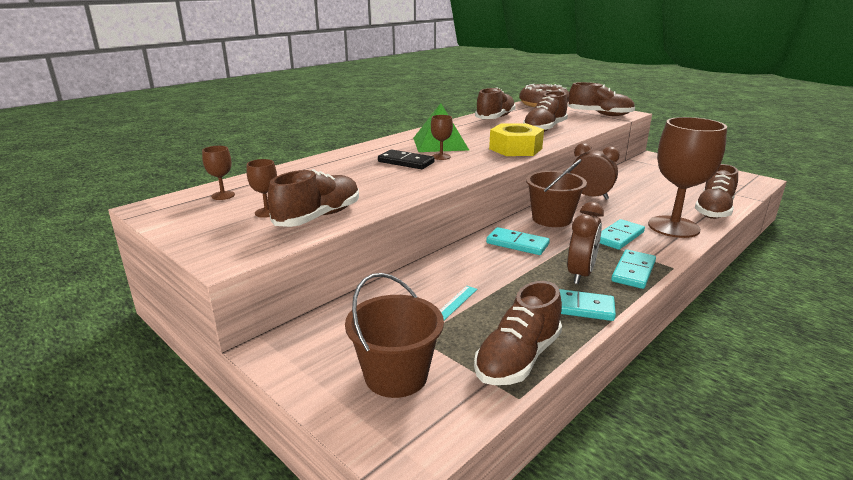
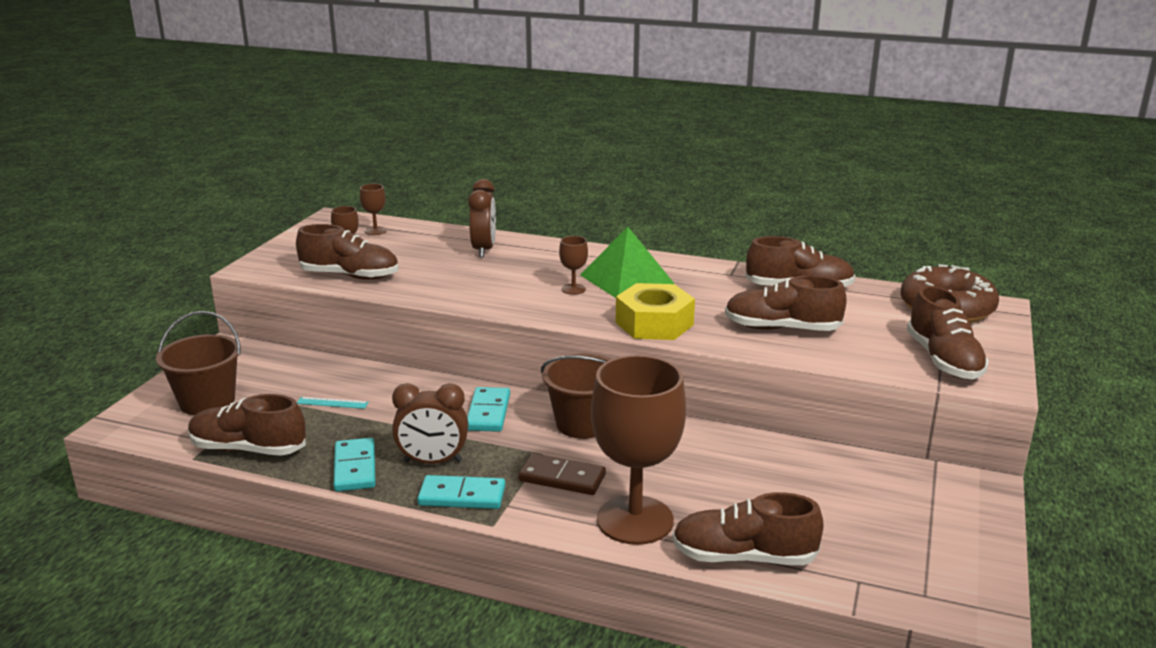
camera: 65 degrees right, 0 degrees up
black domino [378,150,435,169] -> none
brown clock [570,143,620,200] -> brown clock moved to [468,179,496,258]
turquoise domino [600,219,645,250] -> brown domino [518,453,606,495]

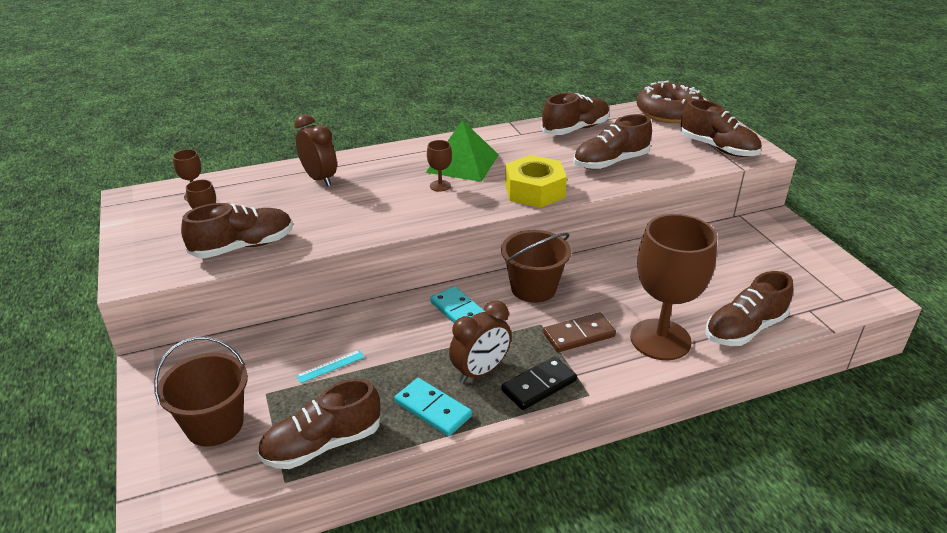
camera: 40 degrees left, 10 degrees up
turquoise domino [417,475,505,509] -> black domino [501,357,577,410]

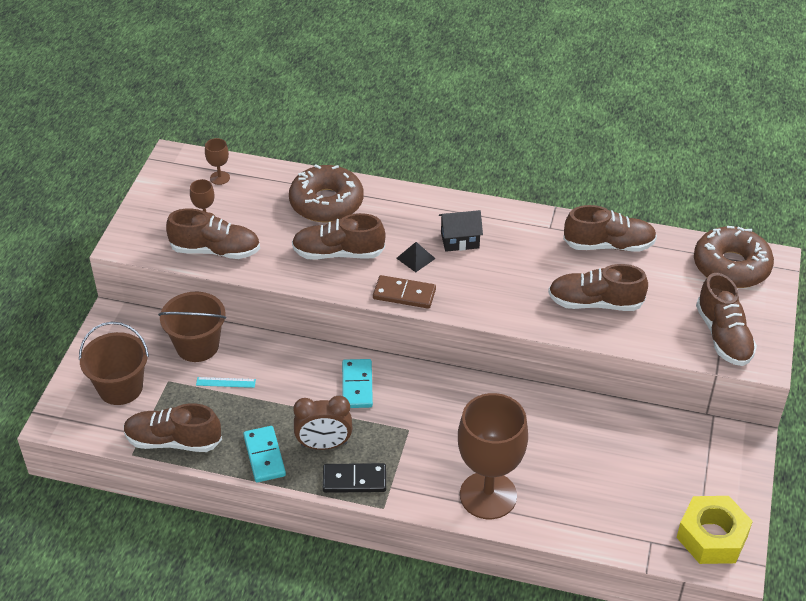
camera: 35 degrees right, 10 degrees up
brown clock [294,114,337,187] -> brown donut [289,165,363,222]
green pyramid [426,120,498,182] -> black house [439,210,483,252]
brown goblet [427,140,452,192] -> black pyramid [396,242,436,272]
brown bucket [501,230,571,303] -> brown bucket moved to [158,292,226,362]
yellow nut [505,155,567,208] -> yellow nut moved to [677,496,753,564]
brown domino [543,313,616,352] -> brown domino moved to [373,275,436,309]
brown shoe [706,271,793,346] -> brown shoe moved to [292,213,385,260]

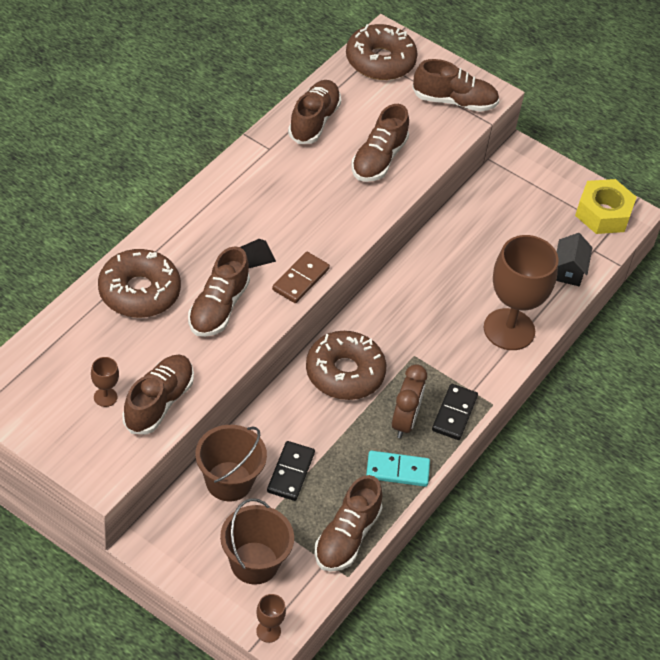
camera: 75 degrees left, 5 degrees up
turquoise ruler [196,377,256,388] -> black domino [267,441,315,501]
brown goblet [205,138,230,185] -> brown goblet moved to [256,594,286,643]
turquoise domino [342,359,373,408] -> brown donut [306,331,386,400]
black house [439,210,483,252] -> black house moved to [556,233,592,286]

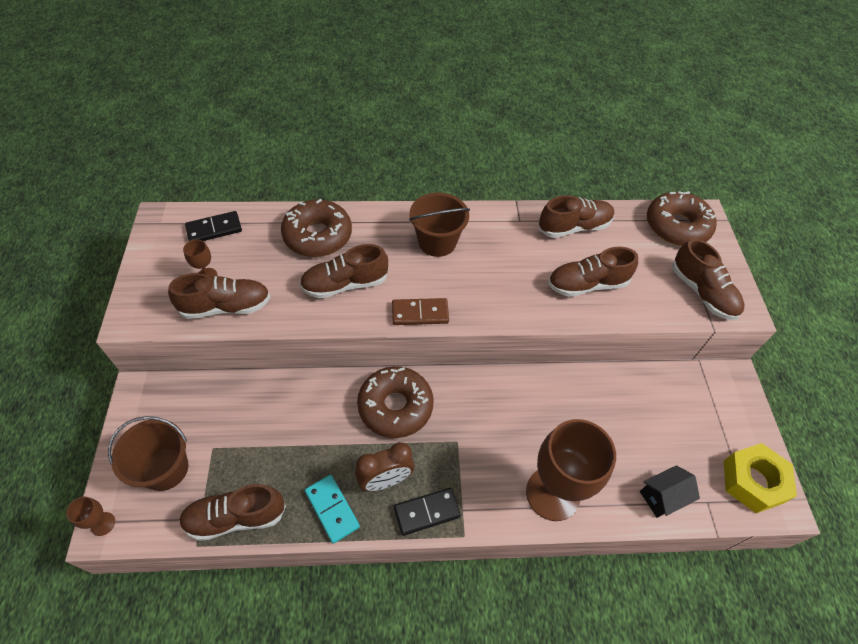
camera: 55 degrees right, 5 degrees up
brown bucket [196,425,267,501] -> brown bucket moved to [409,193,470,257]
black pyramid [240,239,276,268] -> none
black domino [267,441,315,501] -> black domino moved to [185,211,242,241]

